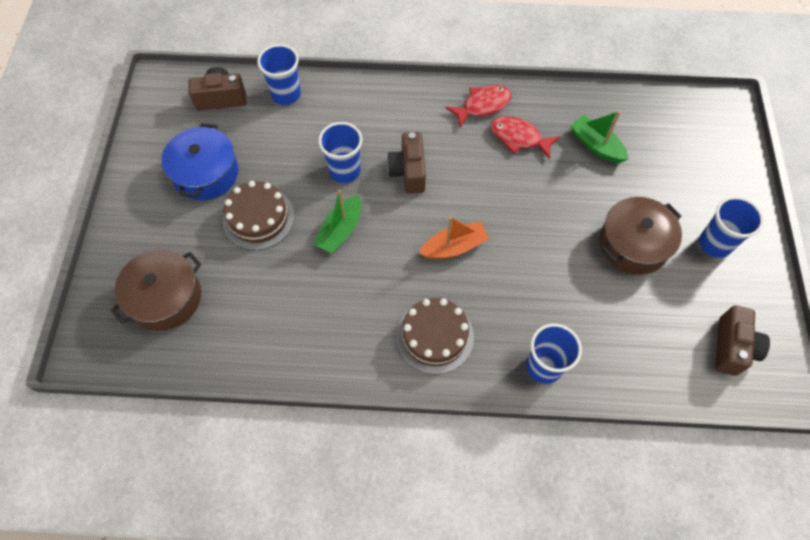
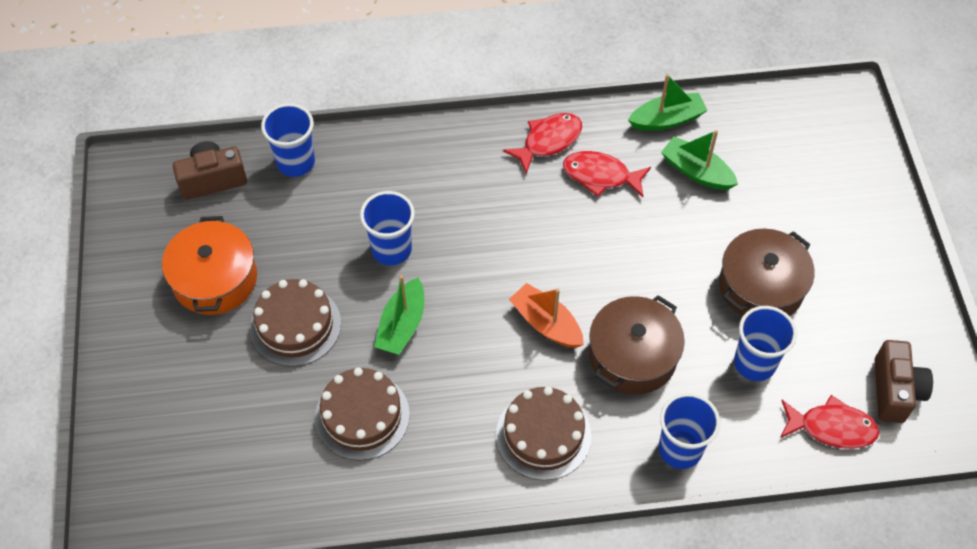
camera: 10 degrees left, 5 degrees down
brown pot [111,249,201,331] -> brown pot moved to [589,295,685,394]
blue pot [162,123,239,200] -> orange pot [162,216,257,315]
brown camera [387,132,426,194] -> none
orange boat [419,216,489,259] -> orange boat turned 105 degrees counterclockwise [509,283,584,348]
blue cup [699,197,764,258] -> blue cup moved to [734,306,797,381]
none -> brown cake [315,368,410,461]
none -> green boat [628,74,708,130]
none -> red fish [780,395,880,449]

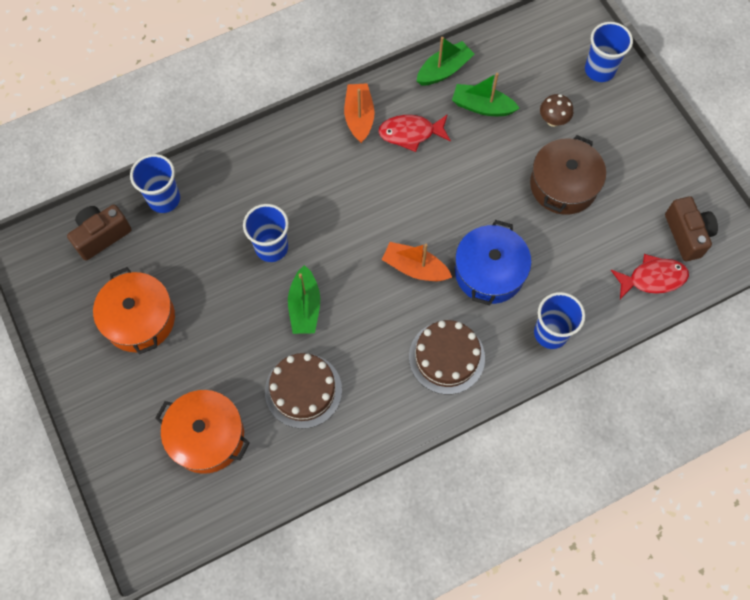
camera: 20 degrees left, 10 degrees up
brown cake [250,279,341,367] -> none
red fish [503,113,582,174] -> orange boat [344,83,374,143]
brown pot [589,295,685,394] -> blue pot [455,220,531,305]
blue cup [734,306,797,381] -> blue cup moved to [585,22,633,82]
none -> orange pot [155,390,250,474]
none -> brown mushroom [540,94,573,127]

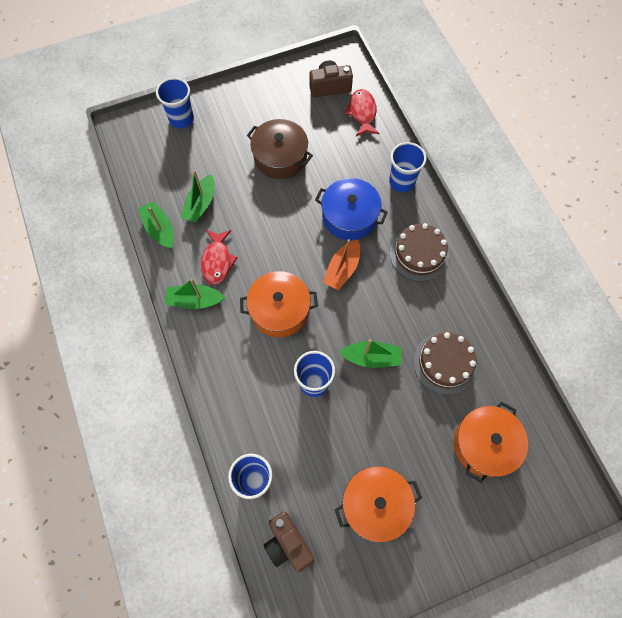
camera: 85 degrees left, 0 degrees up
orange boat [344,83,374,143] -> green boat [164,279,225,309]
brown mushroom [540,94,573,127] -> none
none -> orange pot [240,271,318,337]

